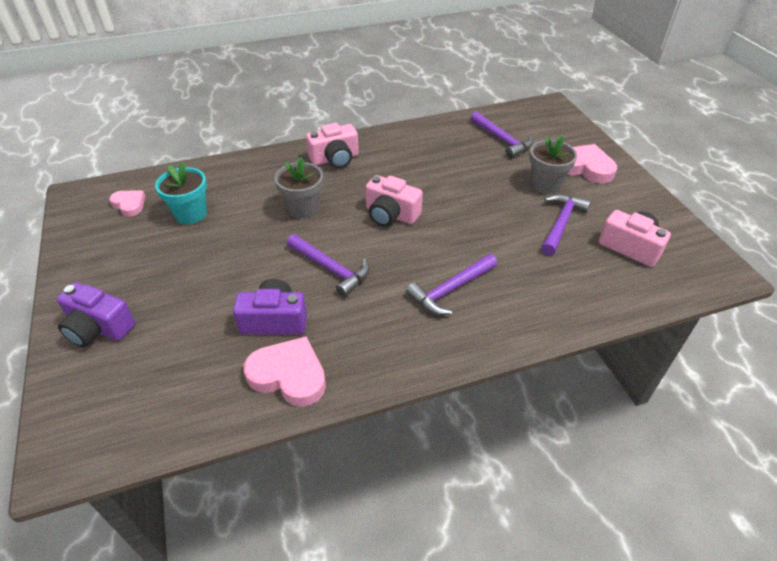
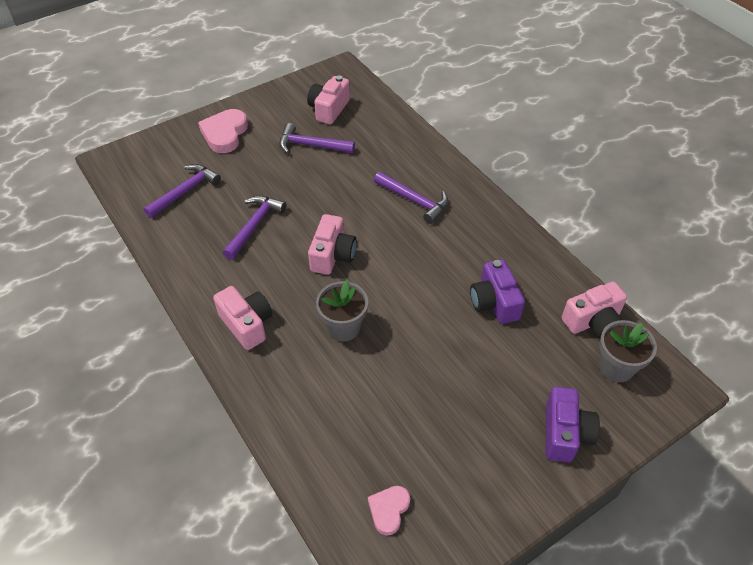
camera: 105 degrees left, 5 degrees up
turquoise flower pot [155,162,207,224] -> none
pink heart [244,337,326,407] -> none
purple hammer [287,234,369,297] -> purple hammer moved to [223,196,286,260]
grey flower pot [529,136,577,194] -> grey flower pot moved to [599,320,657,382]
none -> pink camera [562,282,627,338]

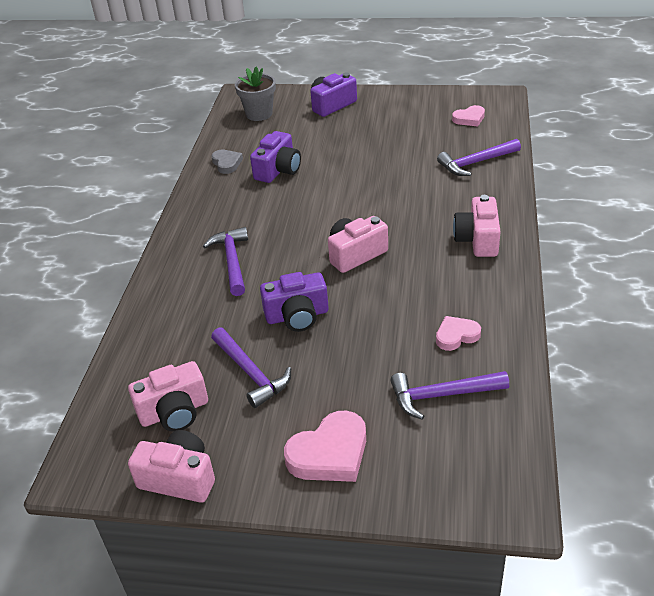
camera: 135 degrees left, 10 degrees down
purple hammer [223,196,286,260] -> purple hammer moved to [437,139,521,176]
grey flower pot [316,280,368,342] -> none
pink camera [562,282,627,338] -> pink camera moved to [128,430,215,503]
none -> grey heart [211,150,243,174]
none -> purple camera [260,272,329,332]
none -> pink heart [436,316,481,351]

